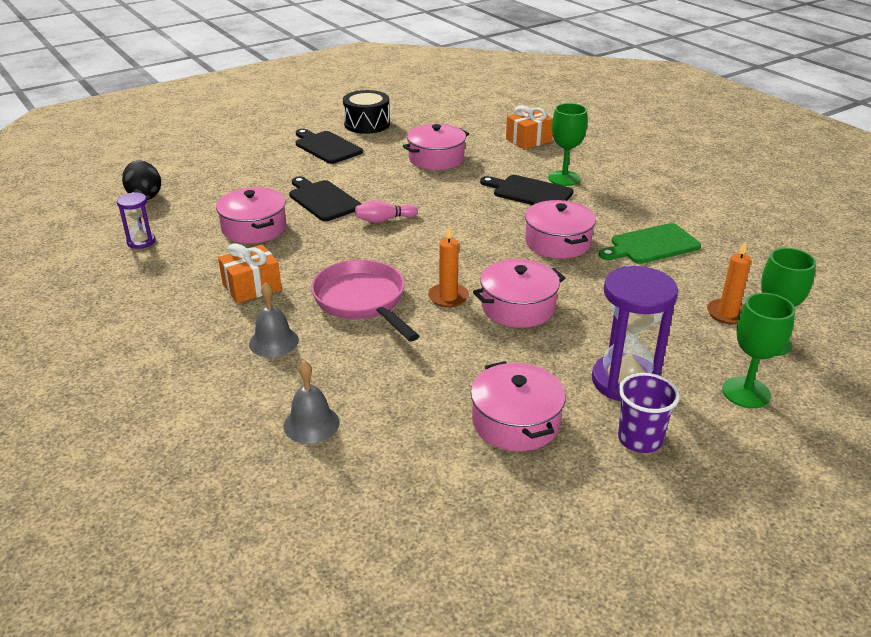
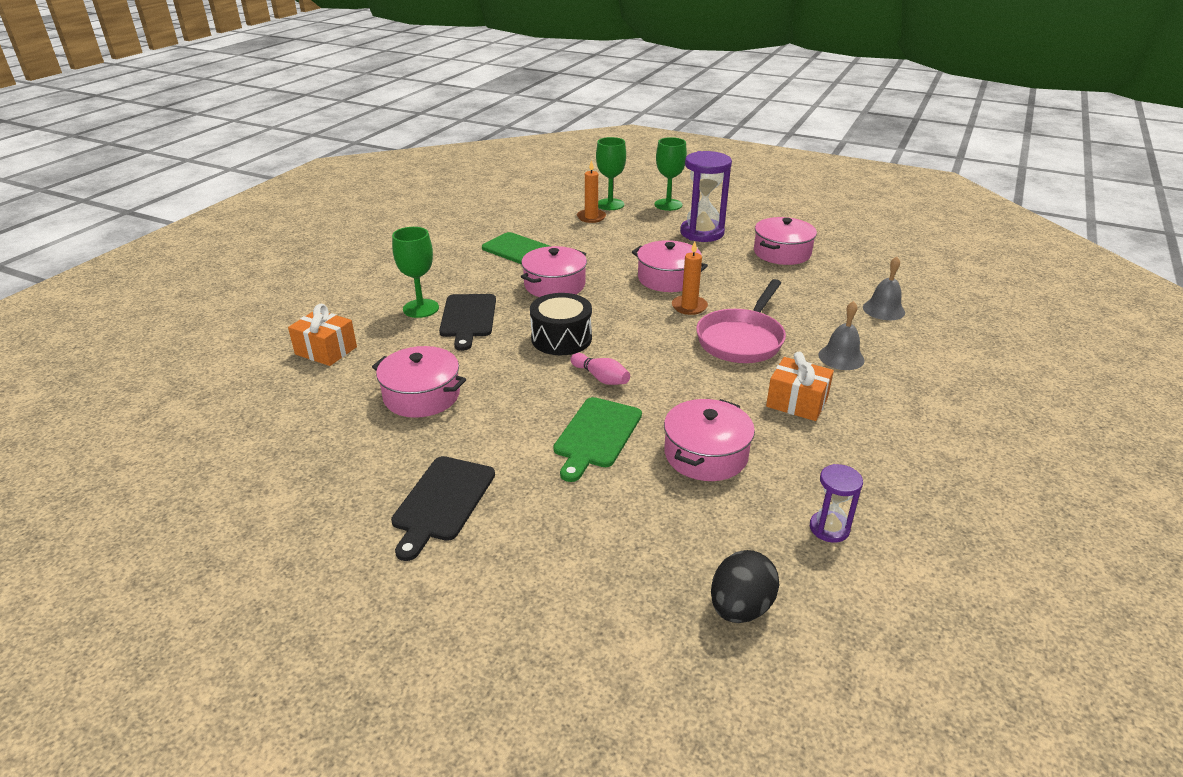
camera: 120 degrees left, 0 degrees up
black cutting board [289,176,361,221] -> green cutting board [553,397,642,482]
black drum [343,90,390,134] -> black drum moved to [530,293,592,355]
purple cup [618,373,680,453] -> none

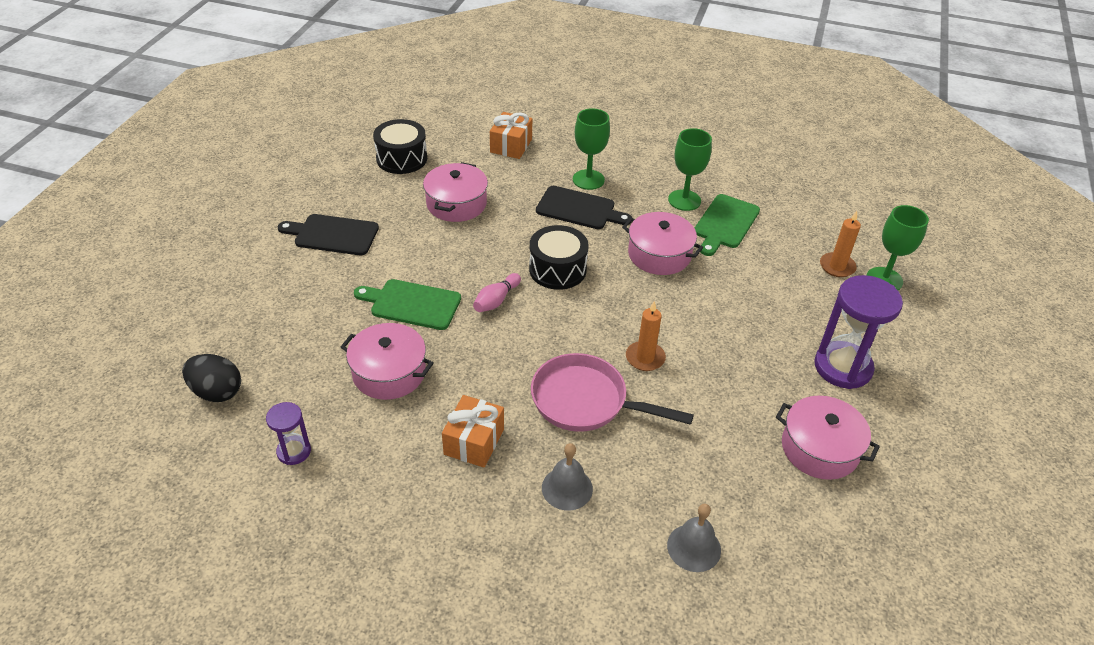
camera: 80 degrees right, 10 degrees up
black cutting board [439,294,496,351] -> black cutting board turned 150 degrees counterclockwise [536,186,632,229]
pink pot [632,240,708,292] -> none
green goblet [654,137,687,211] -> green goblet moved to [668,128,712,211]
none -> black drum [373,119,427,174]

